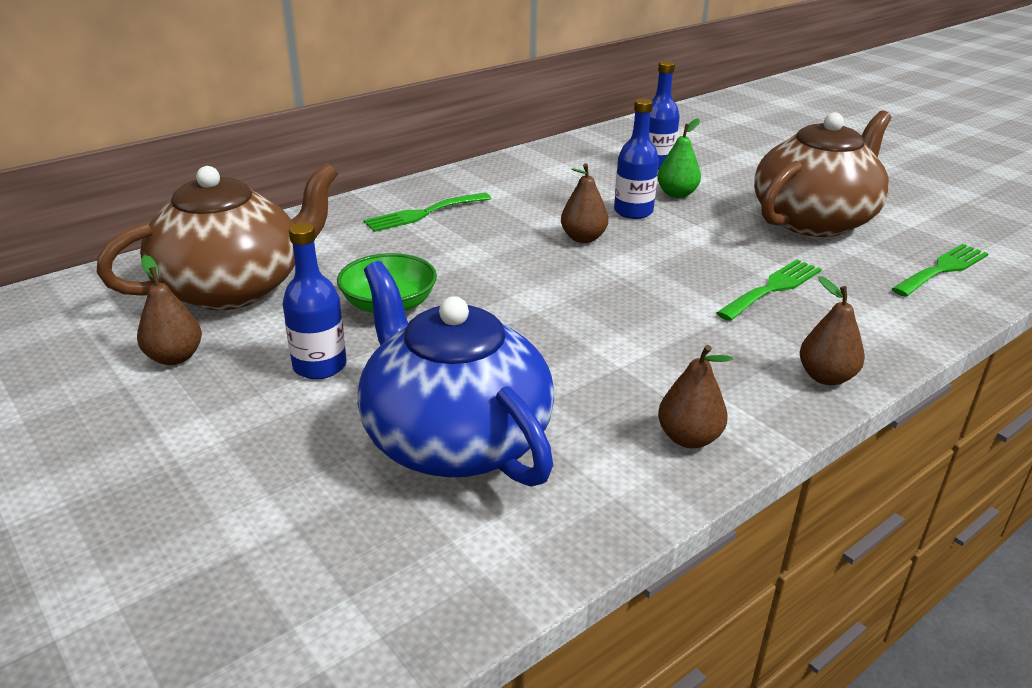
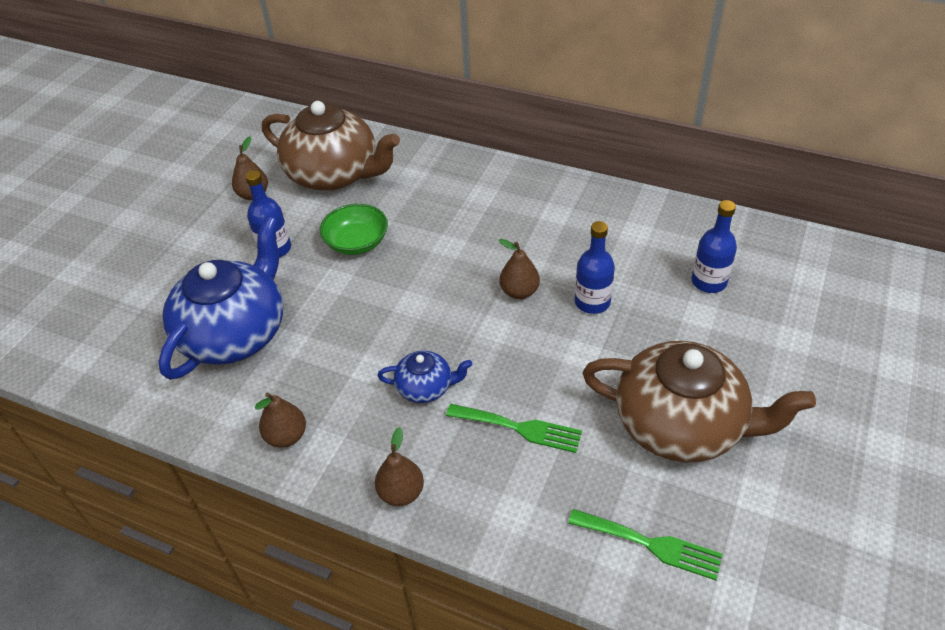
camera: 65 degrees right, 15 degrees up
green fork [363,193,491,232] -> none
green pear [657,119,701,198] -> none
none -> blue teapot [377,351,472,403]

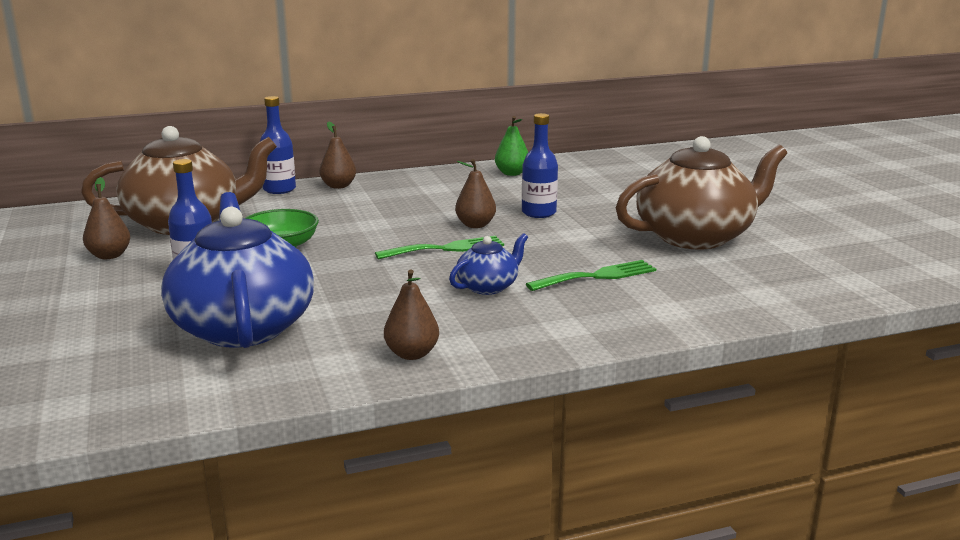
camera: 45 degrees left, 25 degrees down
brown pear [375,427,424,506] -> brown pear moved to [319,121,356,189]
green fork [568,509,722,580] -> green fork moved to [375,236,504,260]
blue bottle [691,200,737,293] -> blue bottle moved to [260,96,296,194]
none -> green pear [495,116,528,176]

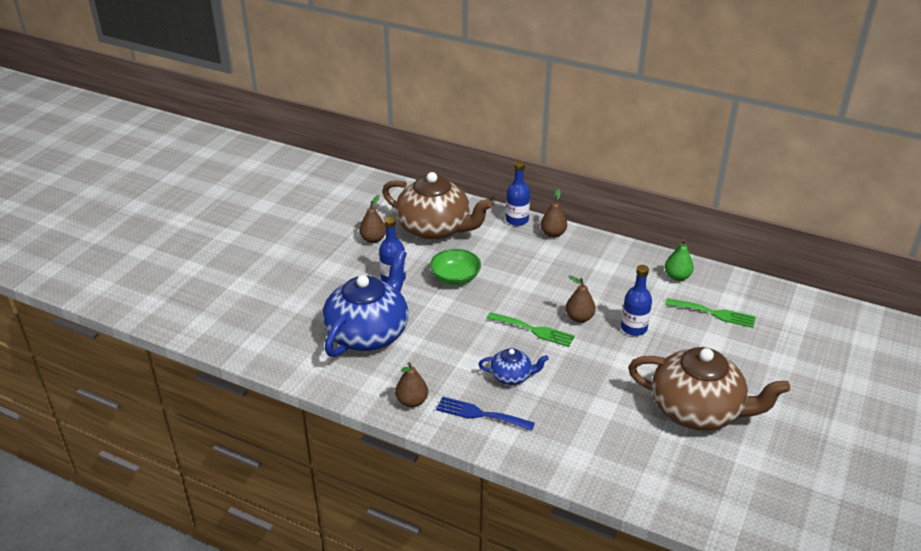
camera: 45 degrees right, 15 degrees up
green fork [526,260,656,291] -> green fork moved to [665,298,756,328]
none -> blue fork [436,396,535,431]

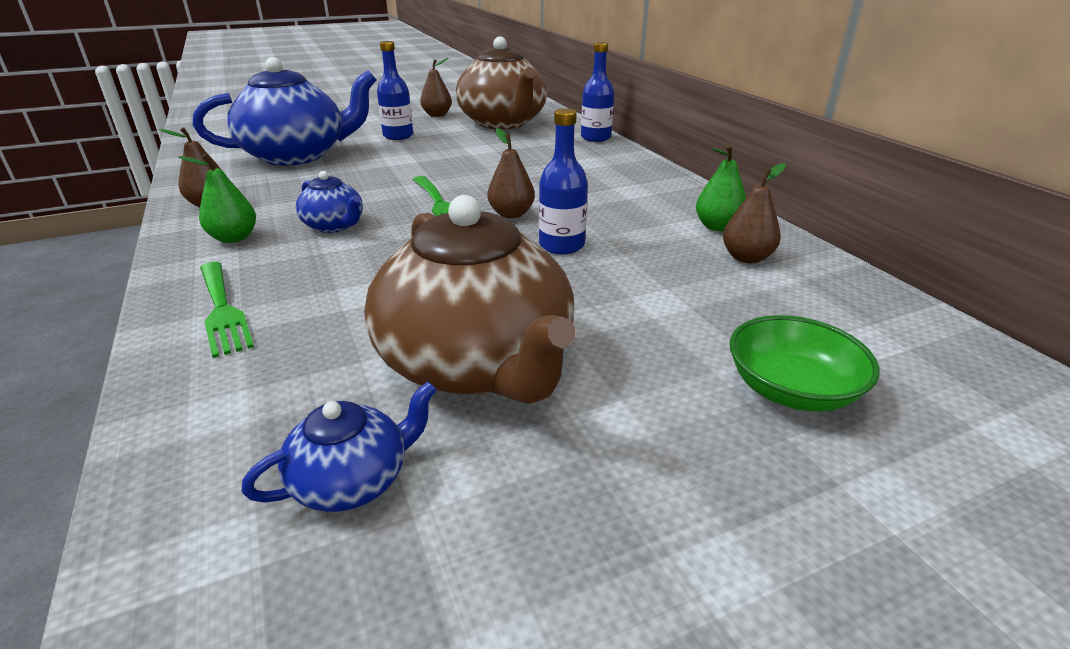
camera: 40 degrees right, 5 degrees down
green bowl [430,249,481,285] -> green bowl moved to [730,315,879,412]
blue fork [436,396,535,431] -> green pear [178,154,256,243]
brown pear [541,189,567,238] -> brown pear moved to [723,163,786,263]
green fork [665,298,756,328] -> green fork moved to [200,262,254,358]
none -> blue teapot [242,381,437,512]

